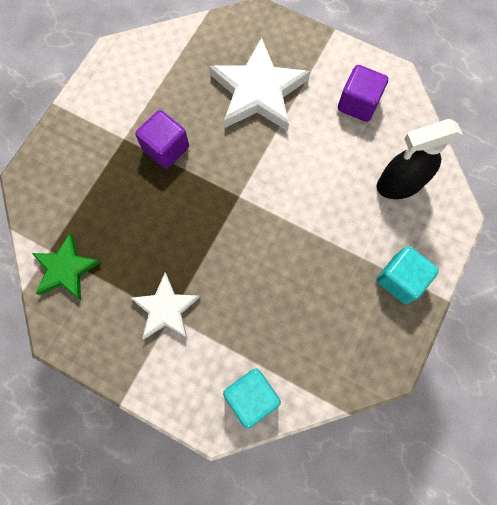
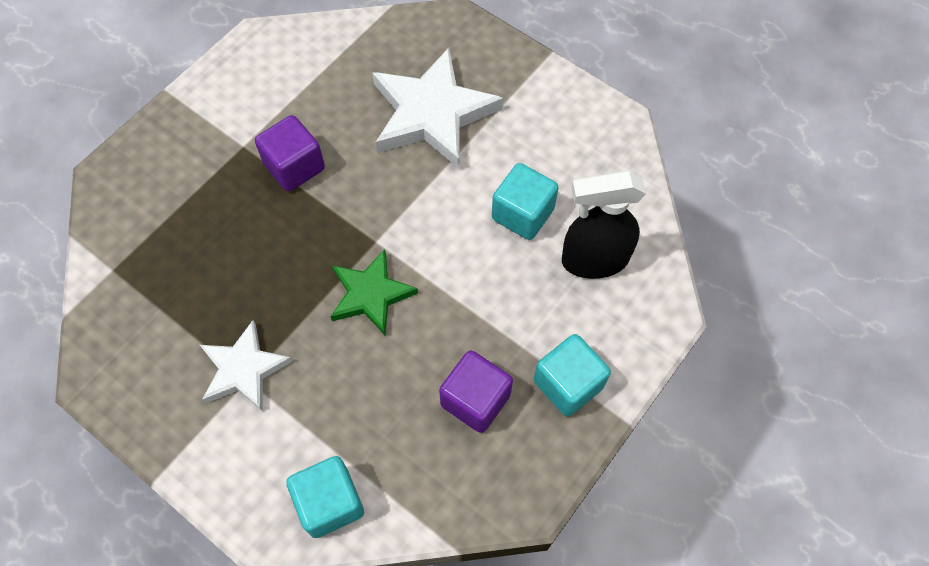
camera: 10 degrees right, 10 degrees down
green star [32,233,101,300] -> green star moved to [330,249,418,335]
purple cube [338,65,388,122] -> purple cube moved to [439,350,513,433]
none -> turquoise cube [492,163,559,240]

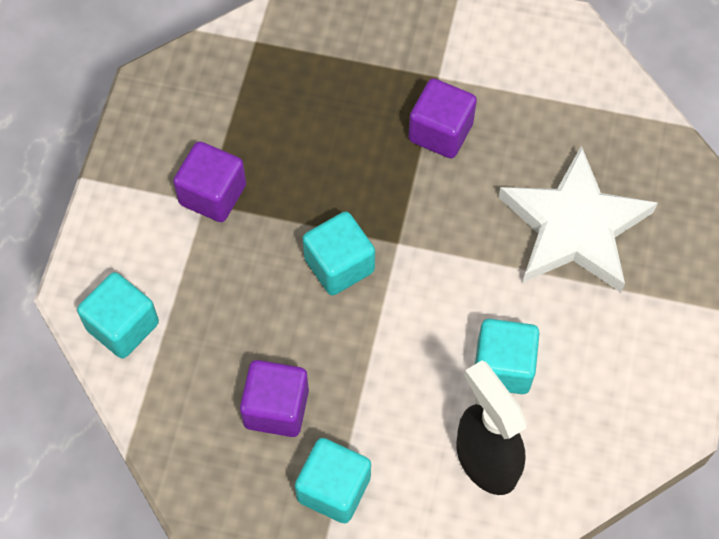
camera: 65 degrees right, 0 degrees up
white star [200,320,293,411] -> purple cube [173,141,246,222]
green star [330,249,418,335] -> turquoise cube [303,211,375,295]

